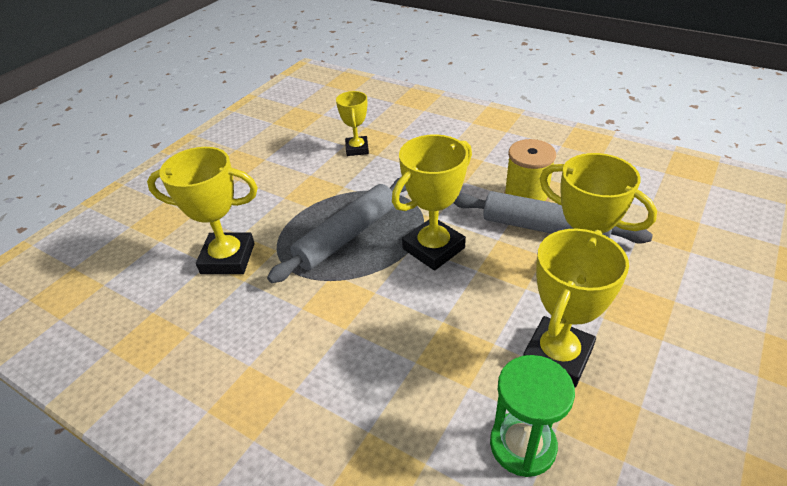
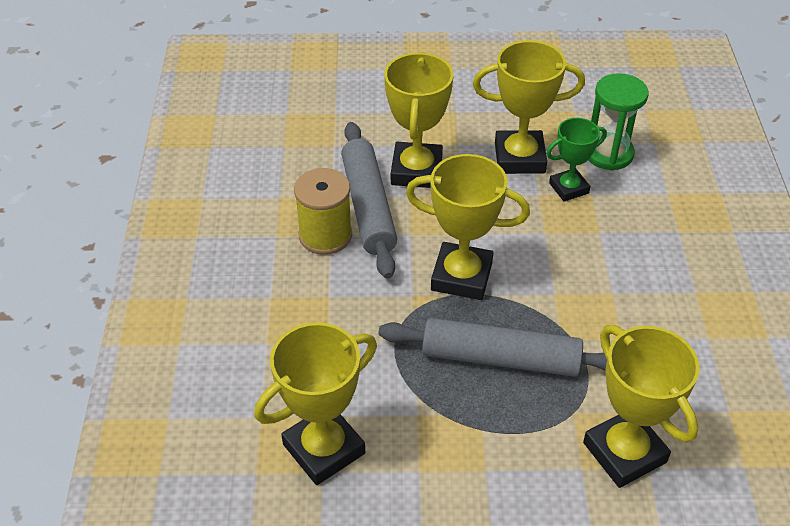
camera: 125 degrees left, 5 degrees up
yellow trophy [336,91,369,156] -> yellow trophy [254,322,377,485], size x1.63
none -> green trophy [546,118,607,202]

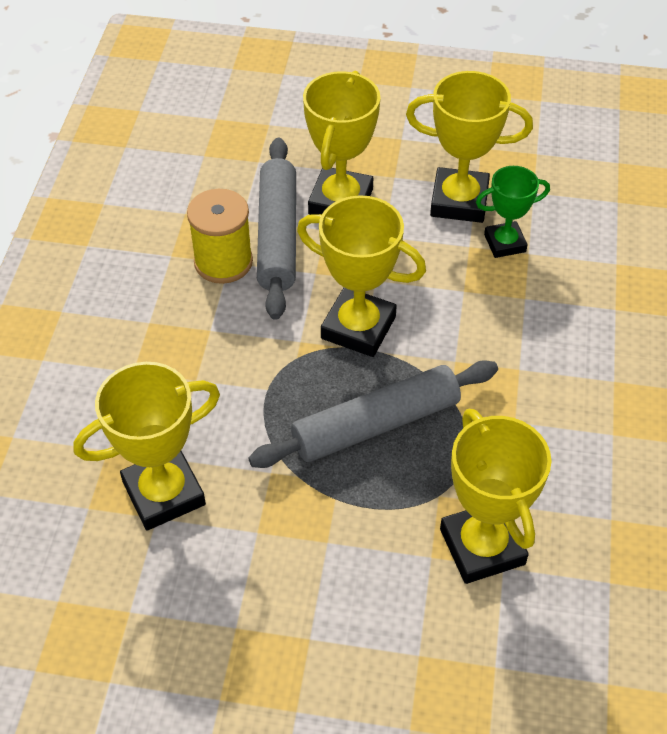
camera: 10 degrees right, 5 degrees up
grey rolling pin [378,318,607,377] -> grey rolling pin turned 45 degrees counterclockwise [248,360,498,468]
green hourglass [588,73,648,170] -> none

